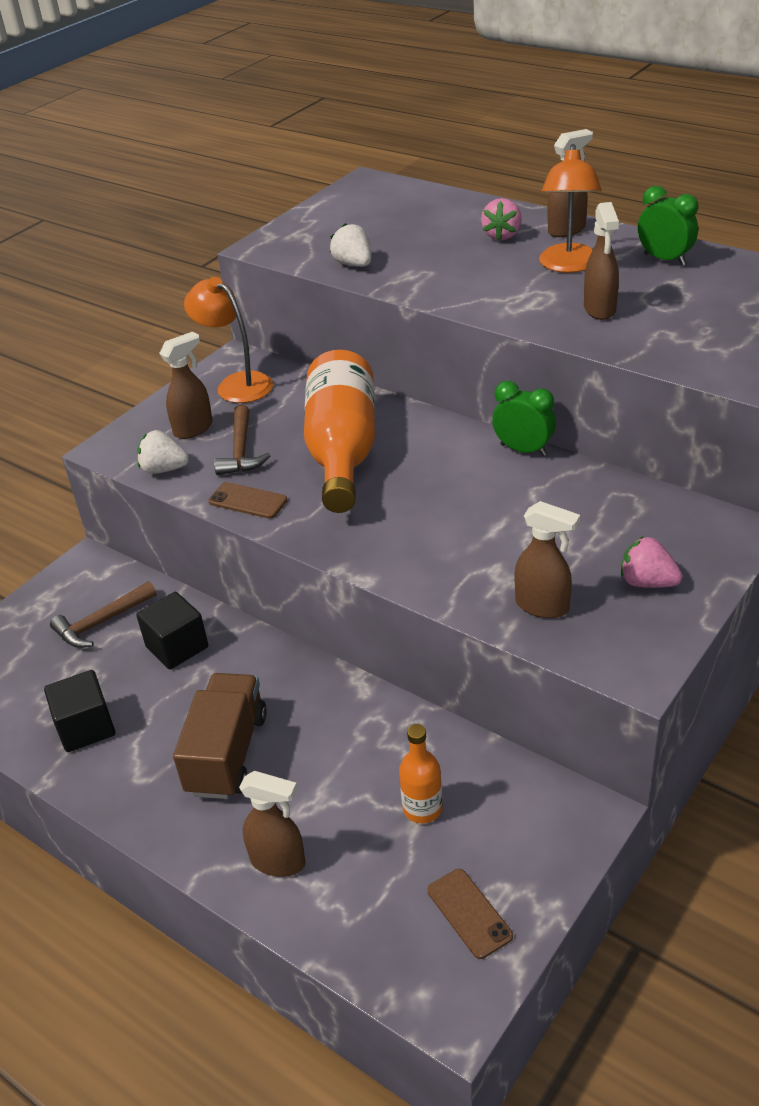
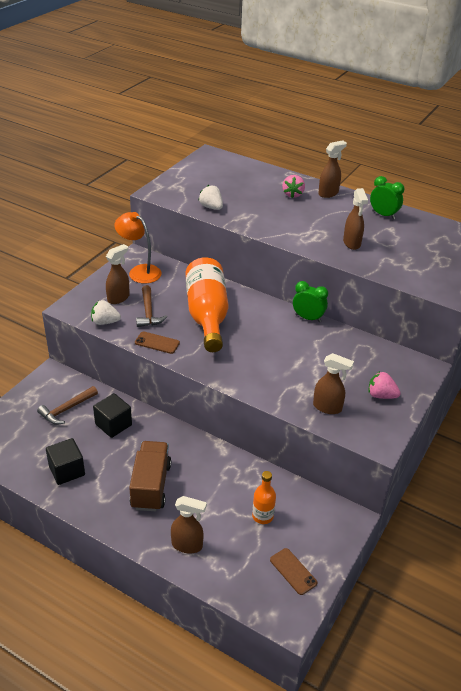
camera: 10 degrees left, 0 degrees up
orange lamp [539,144,602,273] -> none

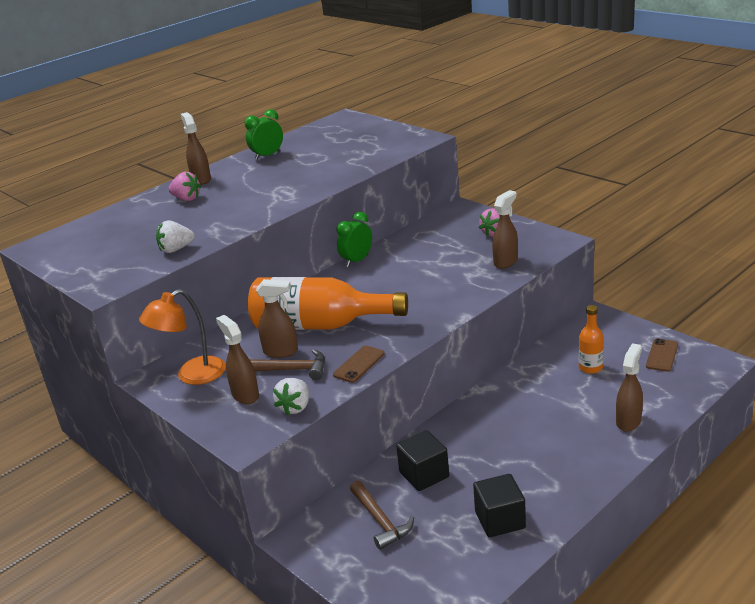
camera: 70 degrees left, 10 degrees down
brown truck [129,441,171,511] -> none
brown phone [270,548,318,595] -> brown phone turned 45 degrees counterclockwise [646,338,678,372]
brown spray bottle [343,188,368,250] -> brown spray bottle moved to [256,279,298,358]

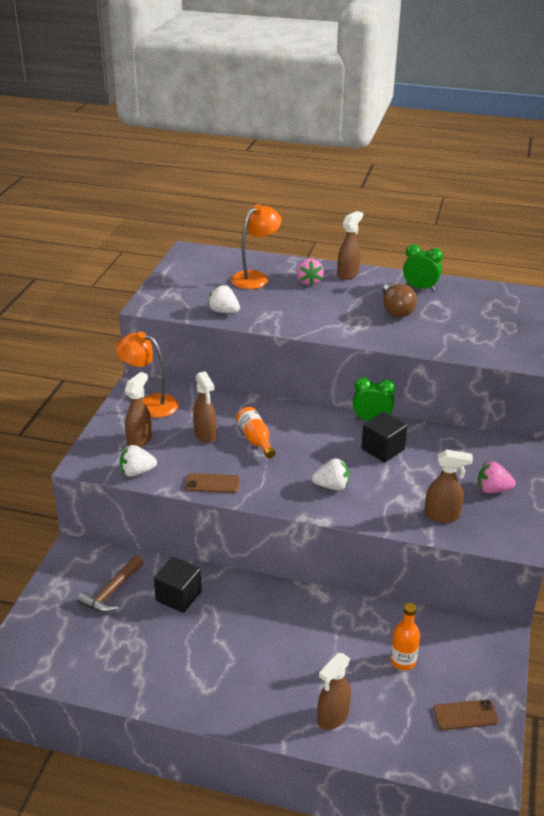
camera: 55 degrees right, 5 degrees up
orange bottle [248,277,408,330] -> orange bottle [236,407,275,459], size x0.48
brown hammer [250,349,325,380] -> none
black cube [473,474,526,537] -> black cube moved to [361,412,408,462]
brown spray bottle [616,343,643,432] -> brown spray bottle turned 135 degrees clockwise [317,653,351,730]
none -> orange lamp [231,204,282,289]
none -> white strawberry [312,458,349,490]
none -> brown light bulb [383,283,417,317]

